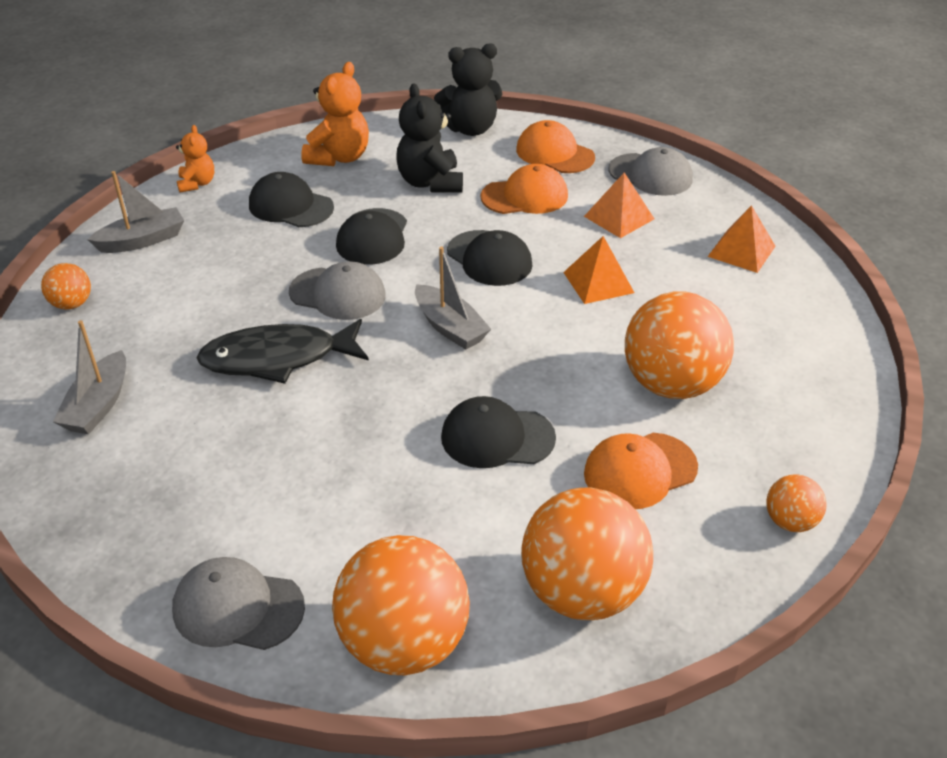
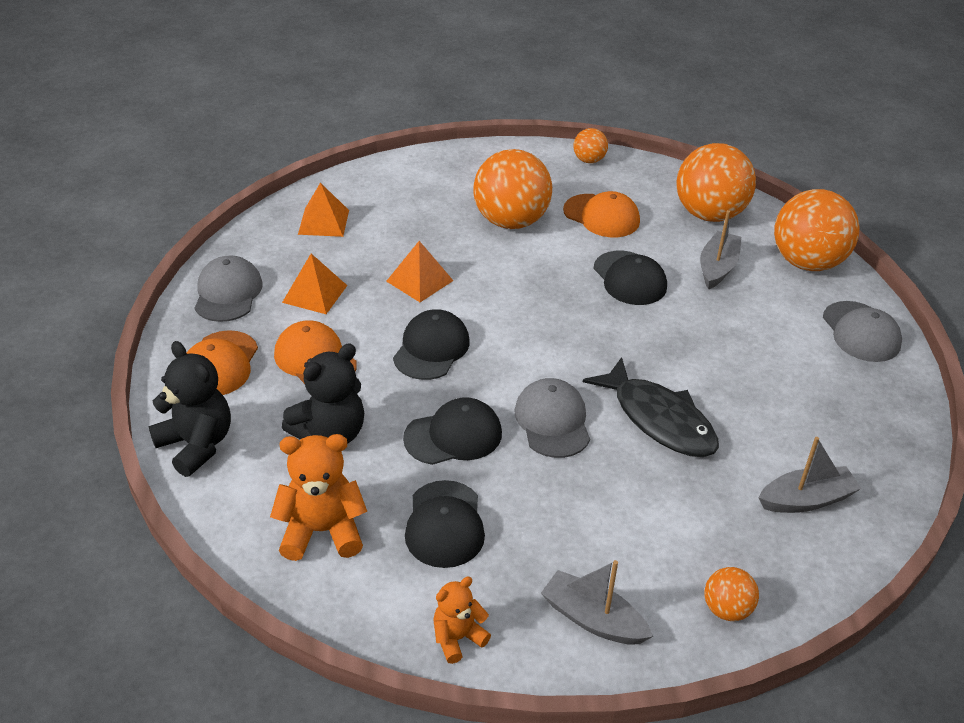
camera: 120 degrees left, 0 degrees up
grey boat [415,246,491,350] -> grey boat moved to [700,210,741,290]

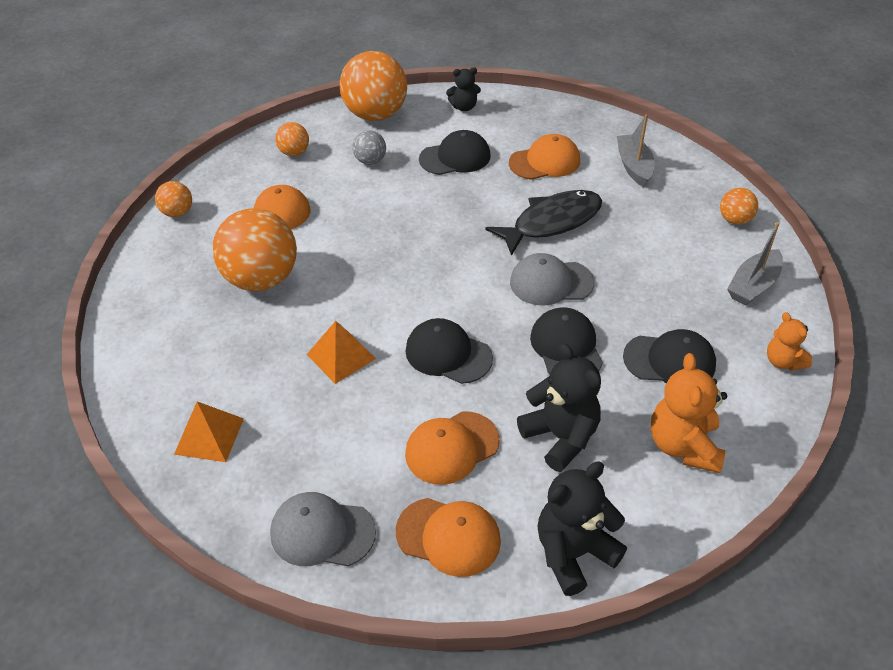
camera: 80 degrees left, 5 degrees up
orange pyramid [282,254,347,314] -> none
black cap [593,251,667,305] -> black cap moved to [419,130,491,175]
orange ball [677,143,756,222] -> orange ball [275,122,309,156], size x0.48
grey boat [700,210,741,290] -> grey ball [352,130,386,165]
grey cap [823,301,902,362] -> black teddy bear [446,67,481,111]
none -> orange cap [509,134,580,180]

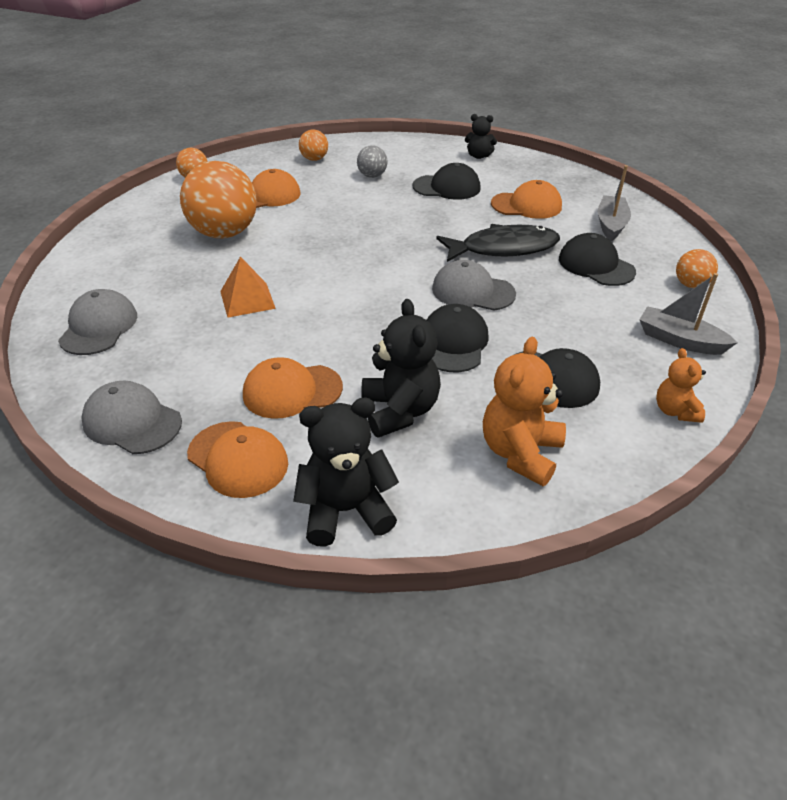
camera: 20 degrees right, 5 degrees down
orange pyramid [174,402,244,462] -> grey cap [58,289,137,355]
orange ball [340,51,407,121] -> none
black cap [406,318,493,384] -> black cap moved to [559,233,636,286]
grey boat [727,222,783,306] -> grey boat turned 60 degrees clockwise [639,273,738,355]

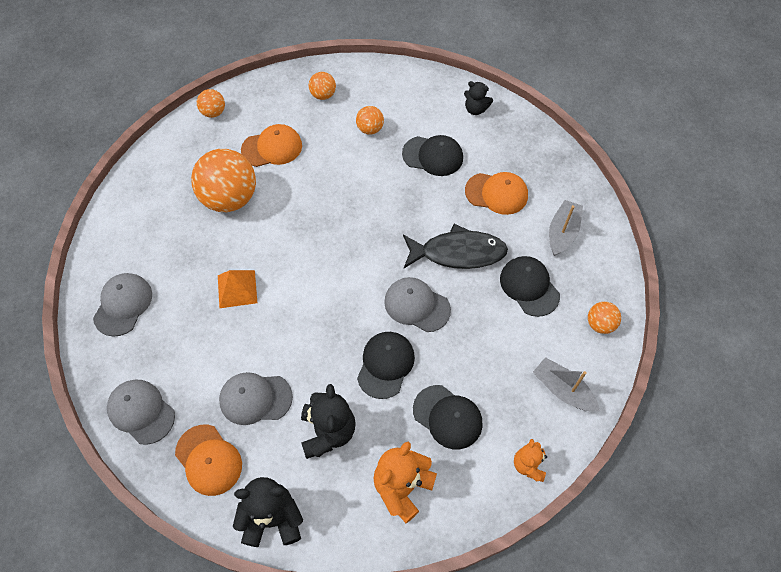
camera: 10 degrees right, 20 degrees up
orange cap [243,357,343,419] -> grey cap [219,372,293,425]
grey ball [357,145,387,178] -> orange ball [356,106,384,134]

